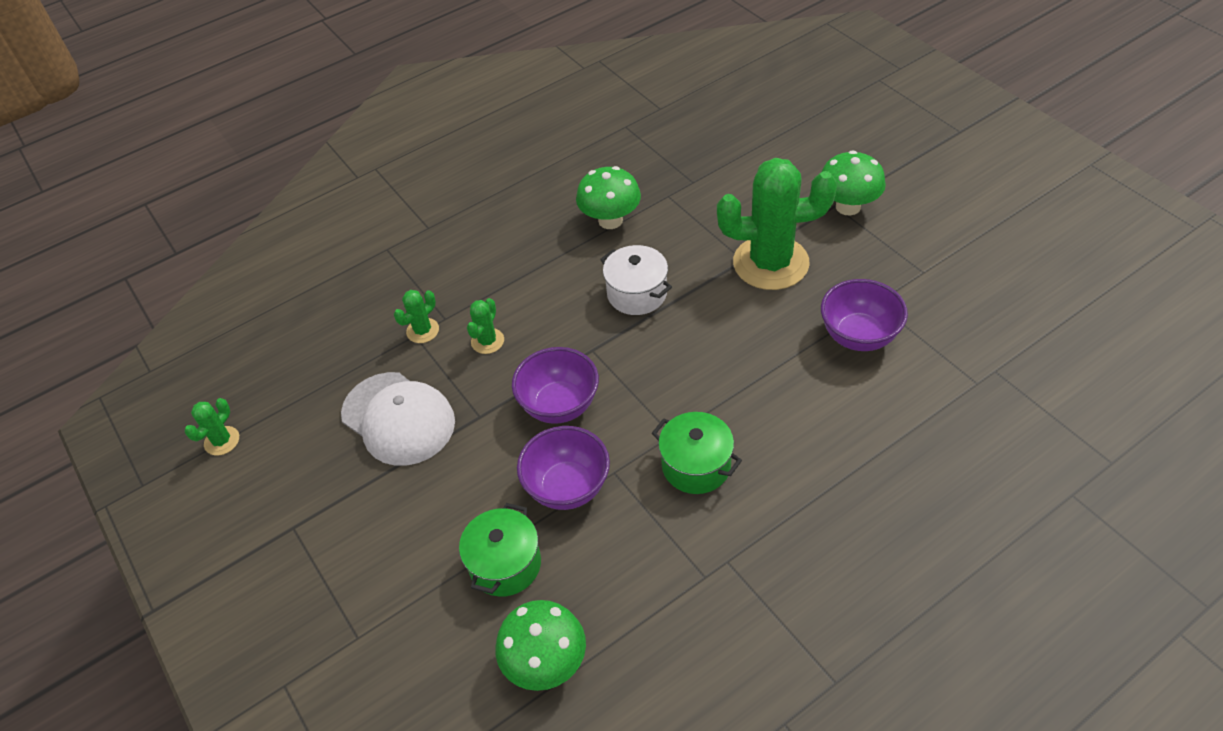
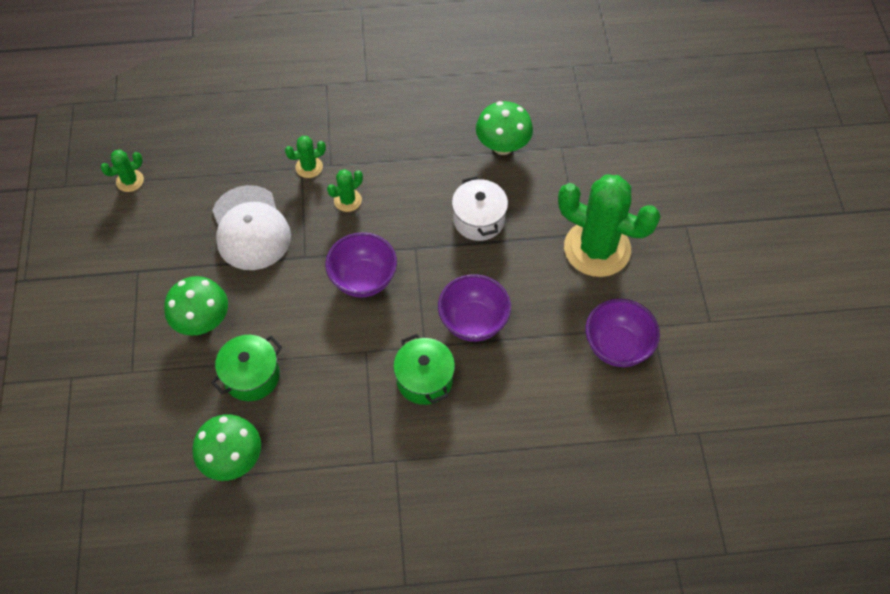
camera: 25 degrees right, 10 degrees up
purple bowl [517,426,610,510] -> purple bowl moved to [438,274,511,342]
green mushroom [822,150,886,215] -> green mushroom moved to [164,276,228,336]

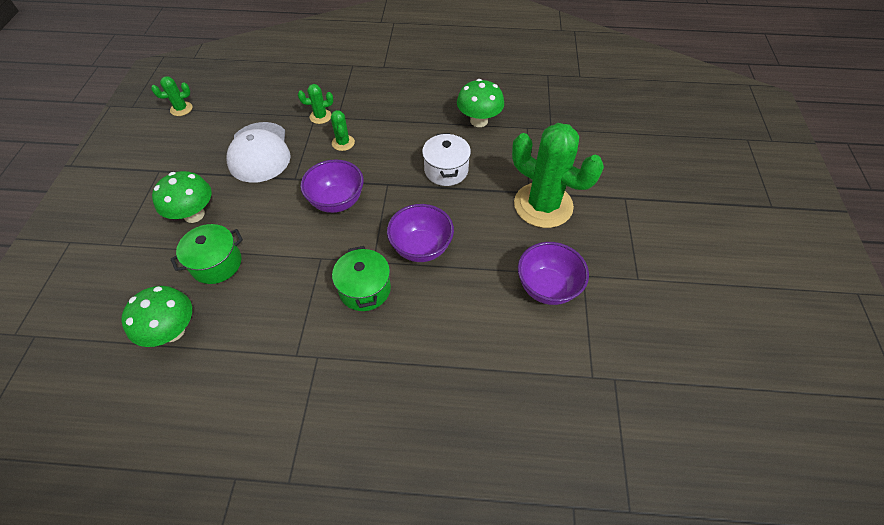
camera: 10 degrees right, 5 degrees down
green cactus [327,169,363,212] -> green cactus turned 75 degrees counterclockwise [331,110,355,151]

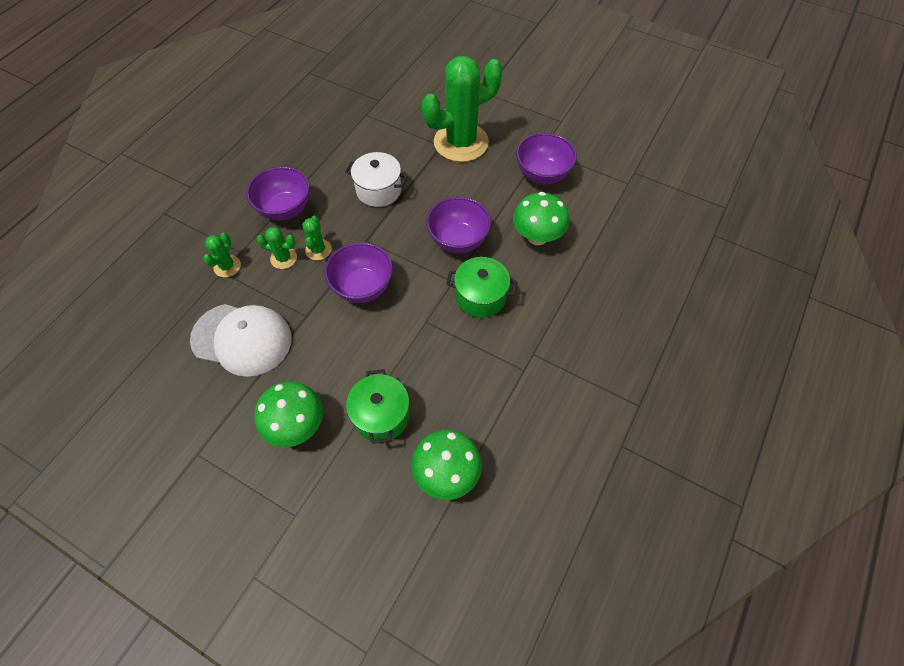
camera: 65 degrees left, 5 degrees up
green cactus [151,76,192,116] -> green cactus moved to [302,216,332,260]
green mushroom [457,79,504,127] -> green mushroom moved to [513,192,569,245]
none -> purple bowl [246,166,310,221]

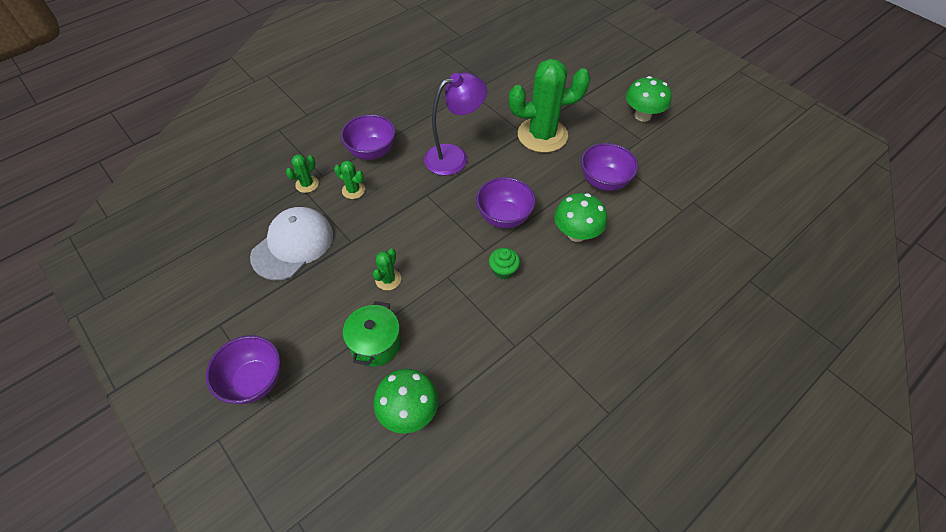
camera: 20 degrees right, 5 degrees down
white cap [190,304,291,377] -> white cap turned 90 degrees counterclockwise [250,207,333,280]
green mushroom [254,381,323,447] -> green mushroom moved to [626,76,671,122]
green cactus [302,216,332,260] -> green cactus moved to [373,249,401,290]
purple bowl [324,242,393,303] -> purple bowl moved to [206,335,281,404]
white pot [345,152,408,207] -> purple lamp [424,73,487,175]
green pot [446,257,517,318] -> green cupcake [489,248,520,280]

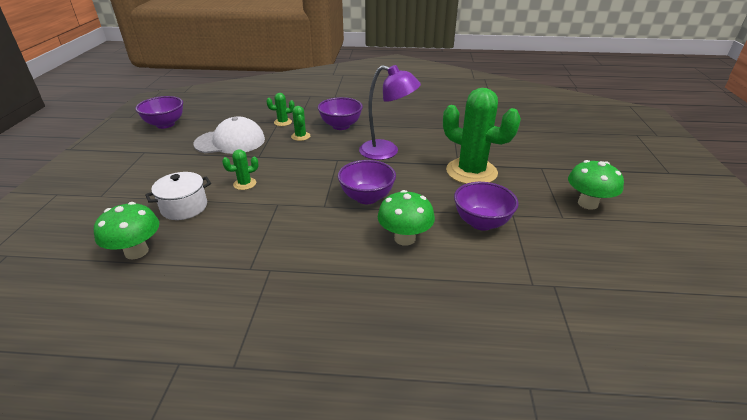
camera: 45 degrees right, 20 degrees down
purple bowl [206,335,281,404] -> purple bowl moved to [135,96,183,129]
green pot [343,301,401,367] -> white pot [145,172,211,220]
green cupcake [489,248,520,280] -> none

